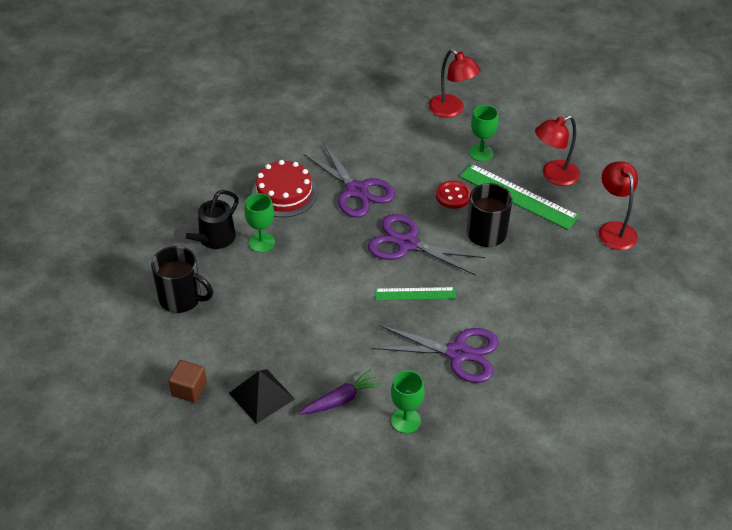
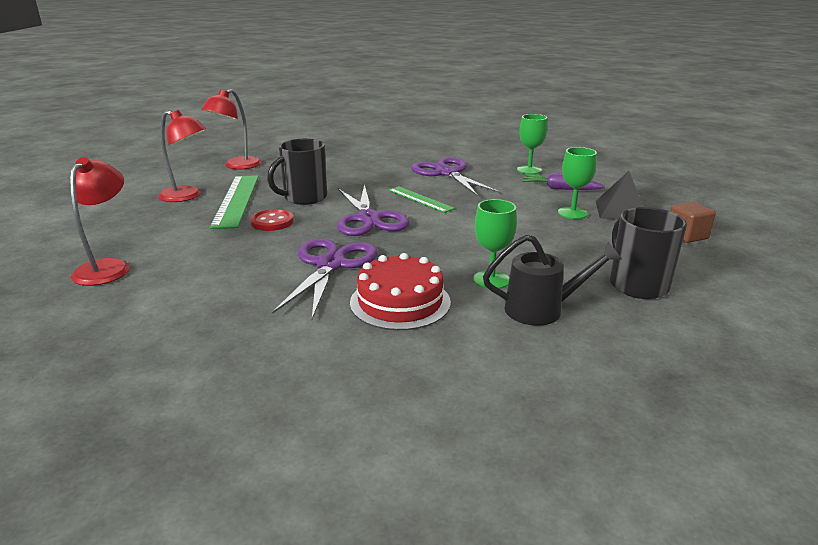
camera: 130 degrees left, 20 degrees down
green goblet [469,105,499,162] -> green goblet moved to [558,147,597,219]

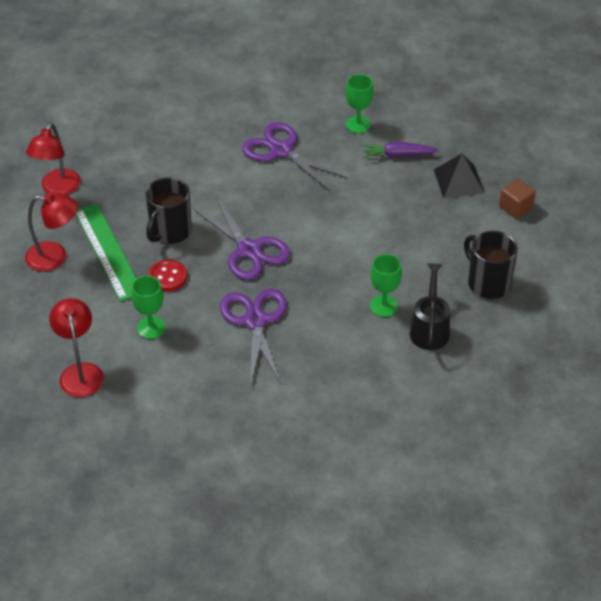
camera: 20 degrees left, 20 degrees up
red cake [350,253,451,330] -> none
green ruler [388,186,455,213] -> none
black watering can [483,234,622,326] -> black watering can turned 60 degrees counterclockwise [410,263,450,350]
green goblet [558,147,597,219] -> green goblet moved to [131,276,166,339]

